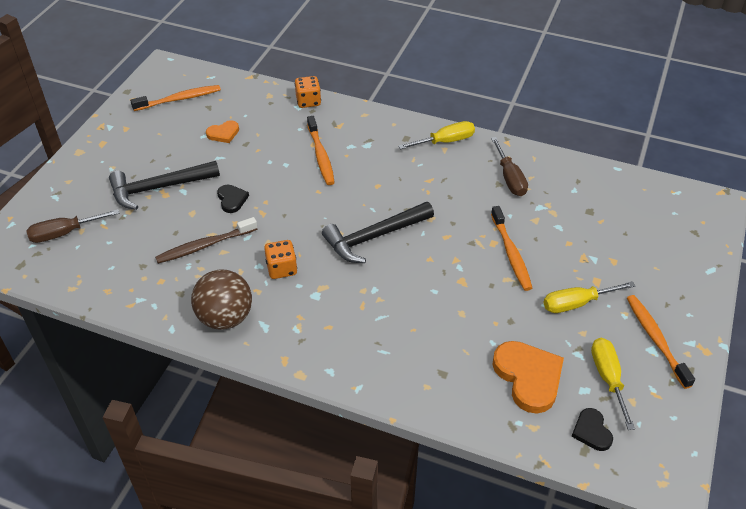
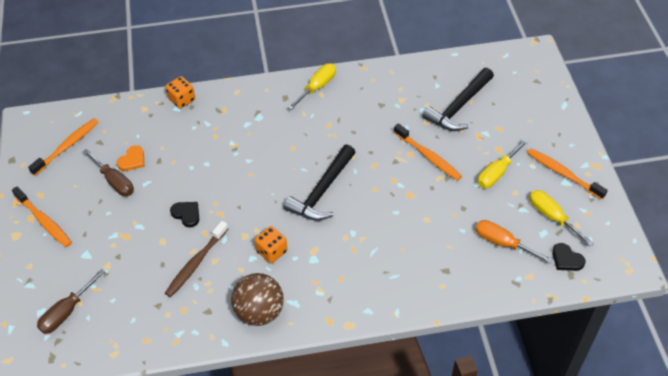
camera: 30 degrees left, 5 degrees up
black hammer [109,161,220,210] -> black hammer moved to [422,68,494,131]
orange toothbrush [307,116,335,185] -> orange toothbrush moved to [12,187,72,247]
brown screwdriver [491,137,528,196] -> brown screwdriver moved to [83,149,134,196]
orange heart [492,341,564,413] -> orange screwdriver [475,220,553,263]

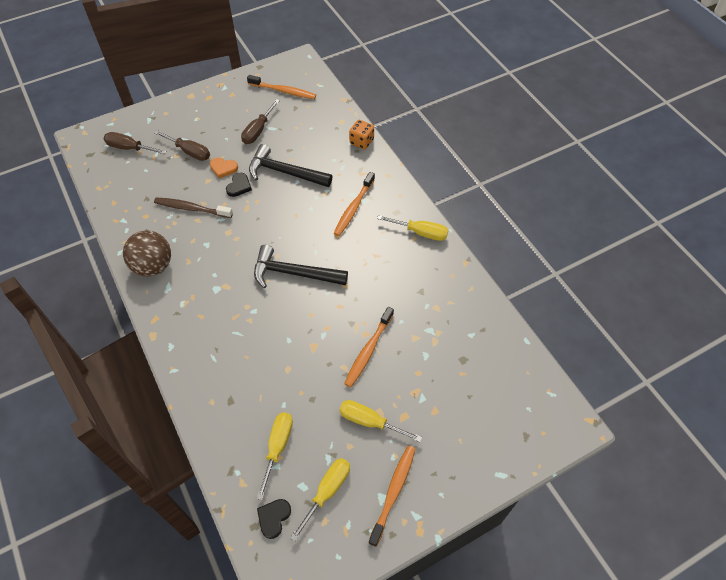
camera: 70 degrees right, 5 degrees up
orange toothbrush [12,187,72,247] -> orange toothbrush moved to [333,172,375,236]
orange heart [117,145,144,171] -> orange heart moved to [210,158,238,178]
orange dice [255,226,288,263] -> none
black hammer [422,68,494,131] -> black hammer moved to [249,144,332,187]
orange screwdriver [475,220,553,263] -> yellow screwdriver [256,412,293,500]
none -> brown screwdriver [154,130,210,161]

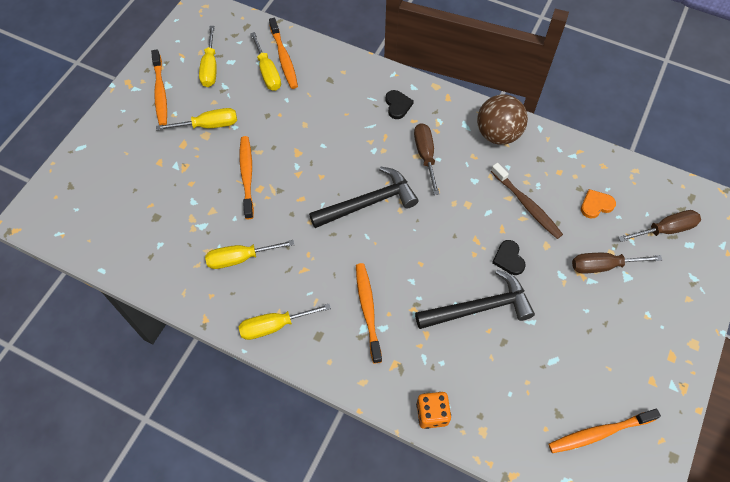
camera: 145 degrees right, 5 degrees up
brown toothbrush [154,197,233,218] -> brown toothbrush turned 75 degrees clockwise [491,163,563,239]
orange heart [210,158,238,178] -> orange heart moved to [581,189,616,219]
brown screwdriver [241,99,280,144] -> brown screwdriver moved to [414,123,439,195]
black heart [257,499,291,539] -> black heart moved to [385,90,414,119]
none -> yellow screwdriver [205,240,295,269]
none -> orange toothbrush [269,18,298,89]

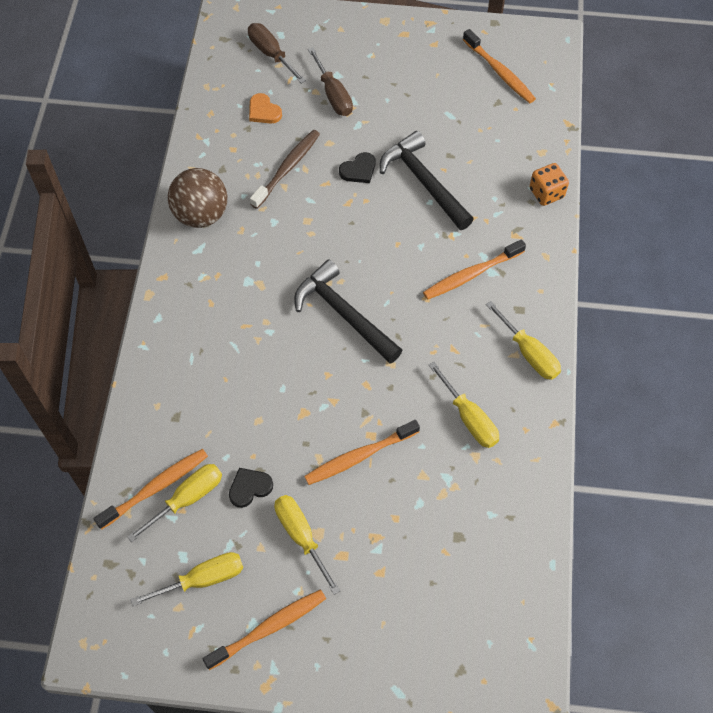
camera: 110 degrees left, 0 degrees up
black heart [385,90,414,119] -> black heart moved to [229,468,273,508]
brown screwdriver [414,123,439,195] -> none

